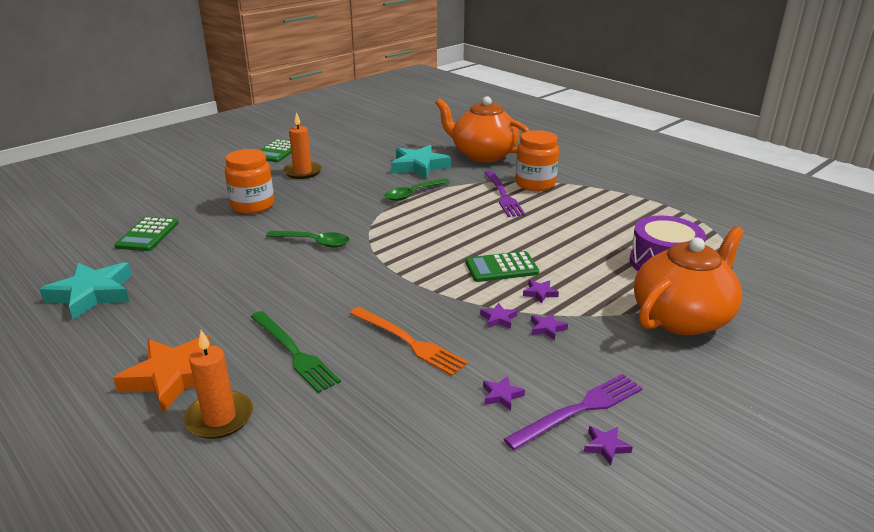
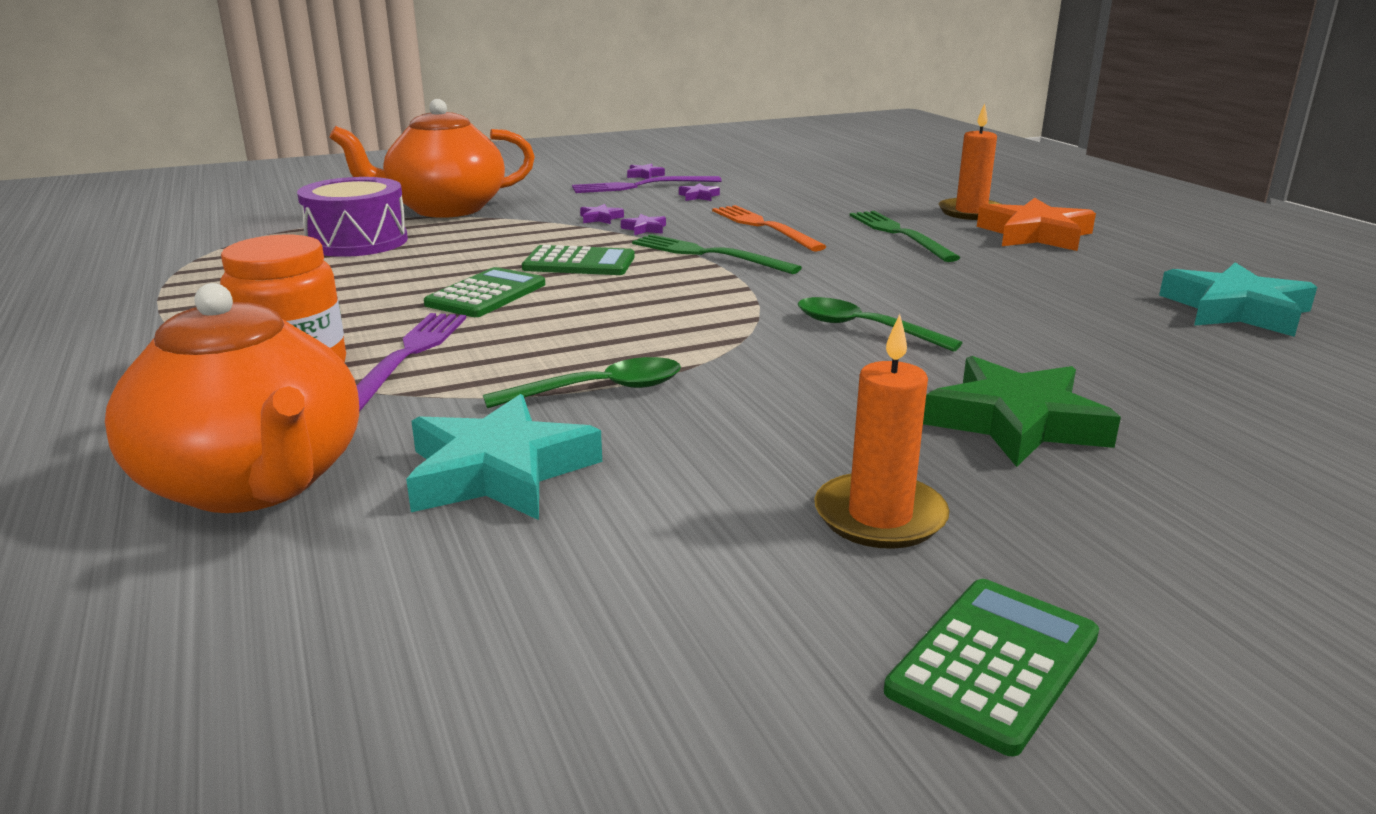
camera: 160 degrees left, 5 degrees down
green calculator [114,217,179,251] -> green calculator moved to [424,267,545,317]
orange jar [225,149,274,214] -> green star [923,356,1121,467]
purple star [523,280,559,304] -> none
none -> green fork [632,234,802,274]

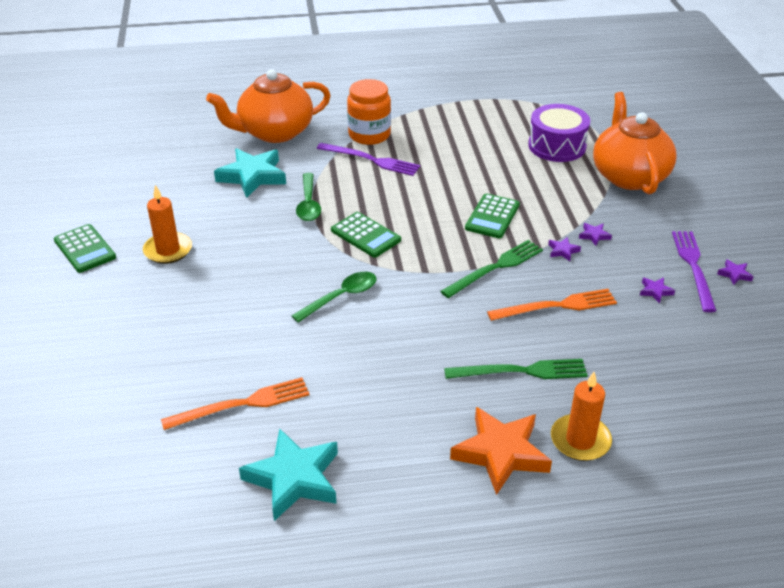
camera: 105 degrees right, 15 degrees up
green calculator [424,267,545,317] -> green calculator moved to [331,212,401,258]
green star [923,356,1121,467] -> none
none -> orange fork [161,377,310,430]

